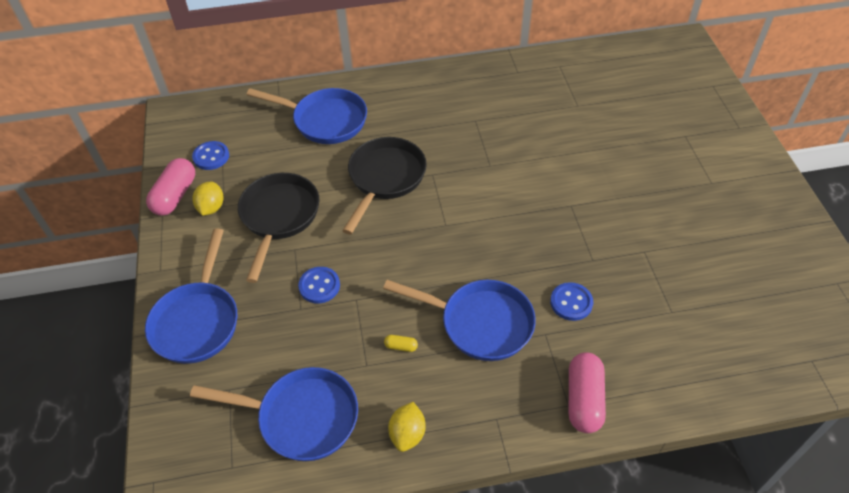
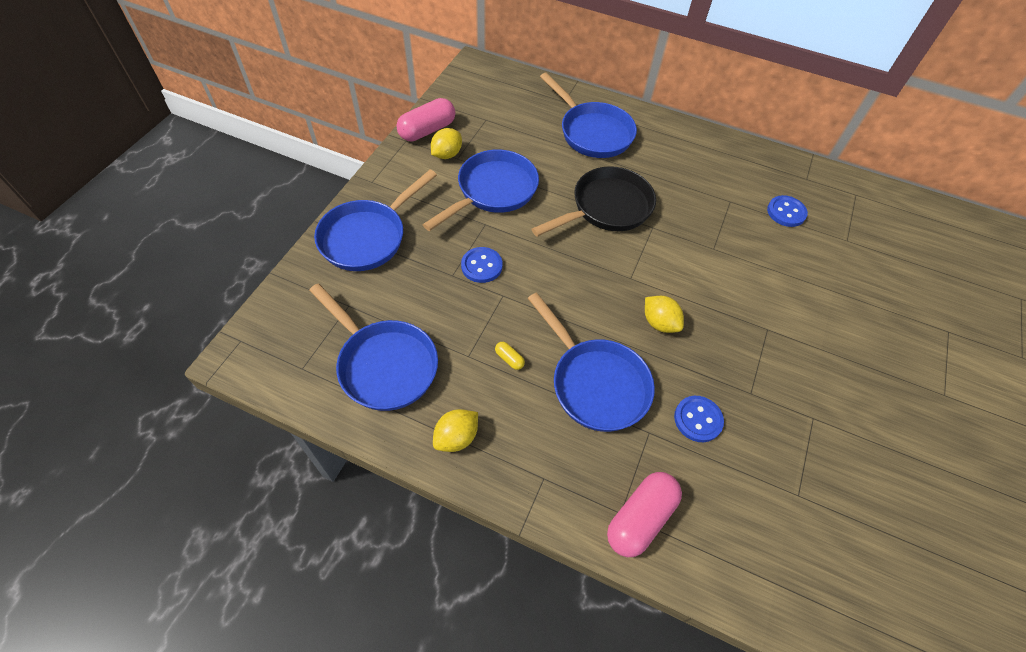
camera: 30 degrees right, 5 degrees up
blue button [192,141,229,170] -> blue button moved to [767,195,808,227]
black pan [238,173,319,283] -> blue pan [423,149,539,231]
none -> yellow lemon [645,296,684,333]

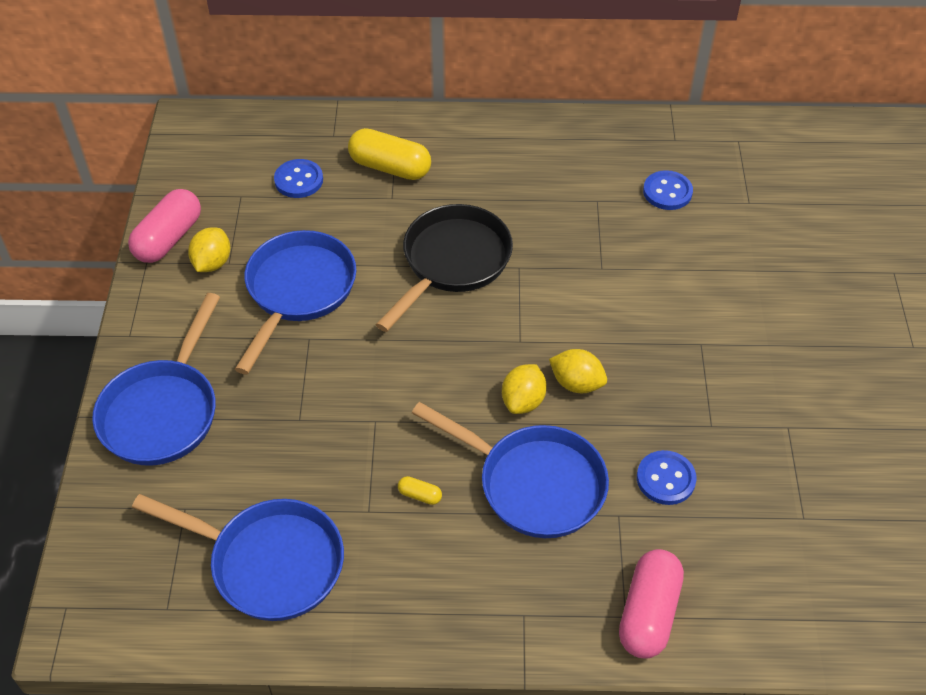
camera: 20 degrees left, 5 degrees down
yellow lemon [433,409,478,452] -> yellow lemon moved to [502,364,547,414]
blue button [461,247,502,283] -> blue button moved to [274,159,323,198]
blue pan [540,73,637,158] -> yellow capsule [348,128,431,180]

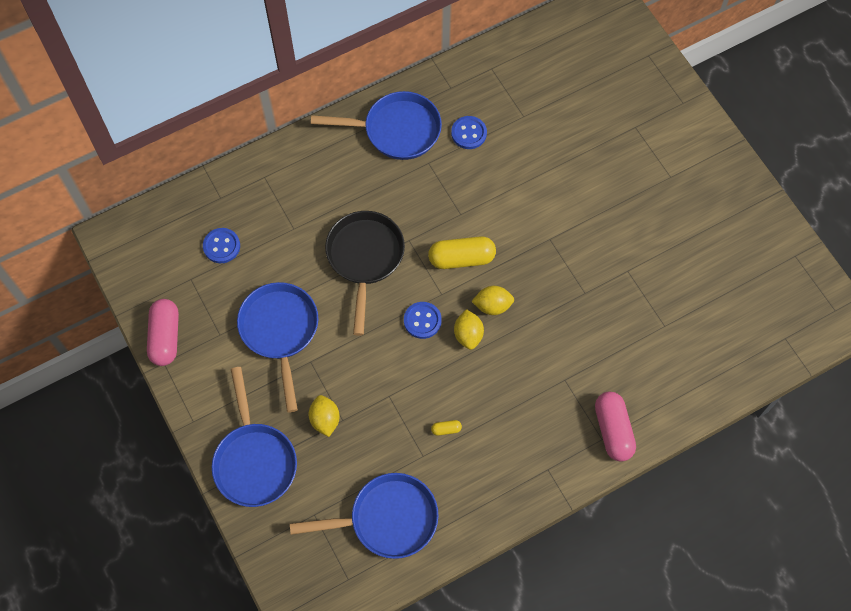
camera: 30 degrees left, 15 degrees up
yellow lemon [188,227,230,272] -> yellow lemon moved to [309,395,340,437]
yellow capsule [348,128,431,180] -> yellow capsule moved to [428,236,496,269]
blue pan [412,402,609,538] -> blue pan moved to [311,91,442,160]
blue button [637,450,697,505] -> blue button moved to [404,302,442,339]

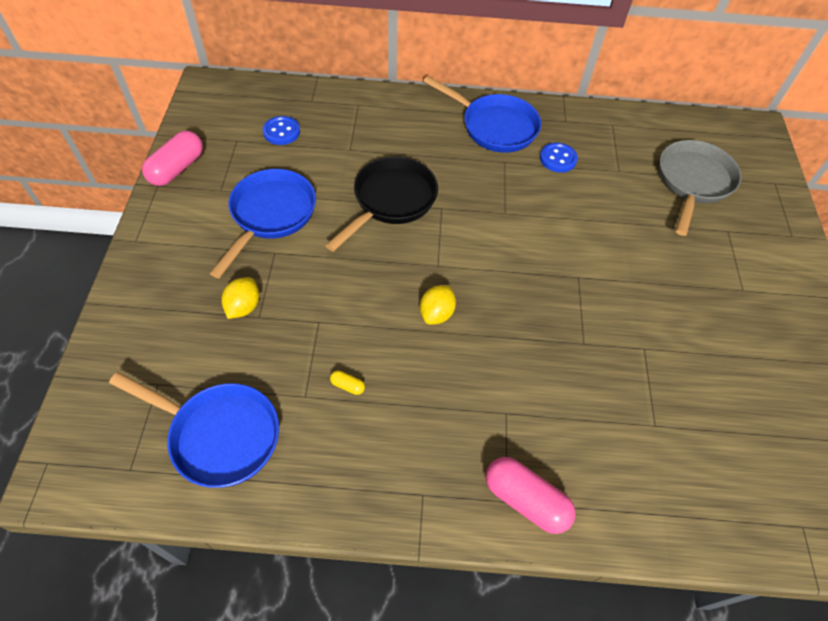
camera: 30 degrees right, 10 degrees down
blue pan [212,367,297,507] -> none
blue button [404,302,442,339] -> none
yellow capsule [428,236,496,269] -> none
yellow lemon [471,286,514,315] -> none
pink capsule [595,392,636,462] -> pink capsule turned 75 degrees counterclockwise [486,457,576,534]
none -> grey pan [659,140,742,236]

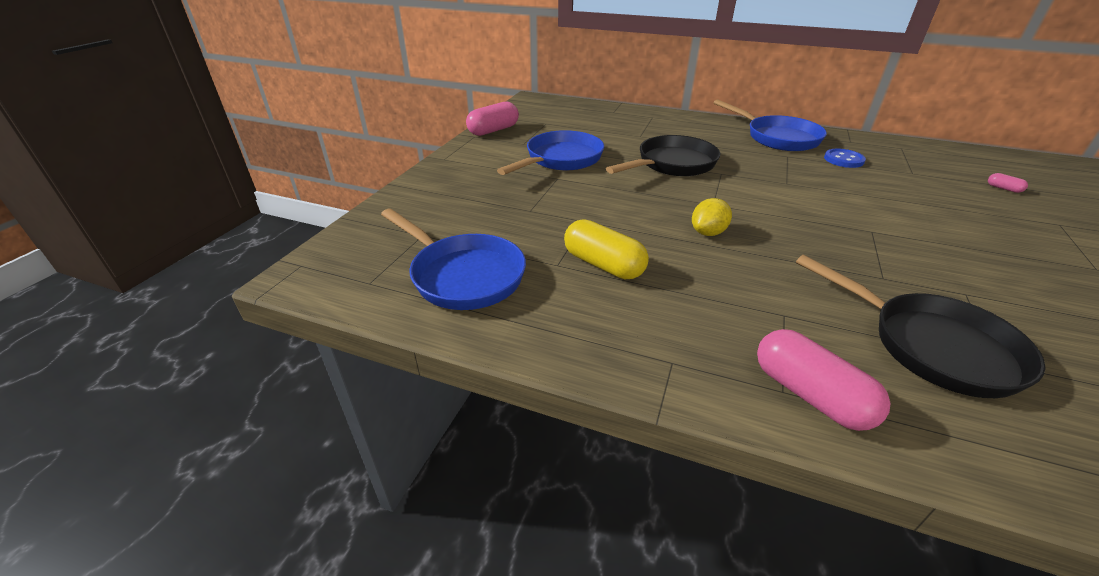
camera: 20 degrees right, 20 degrees down
yellow lemon [221,277,259,319] -> none
blue button [263,116,300,145] -> none
yellow capsule [330,370,365,395] -> yellow capsule [564,219,649,279], size x2.32
grey pan [659,140,742,236] -> pink capsule [988,173,1028,193]
none -> black pan [796,255,1046,398]

